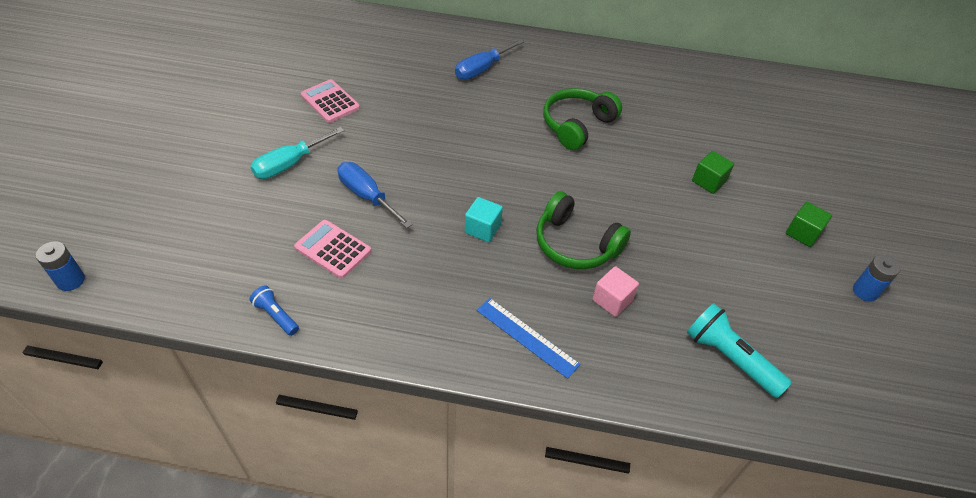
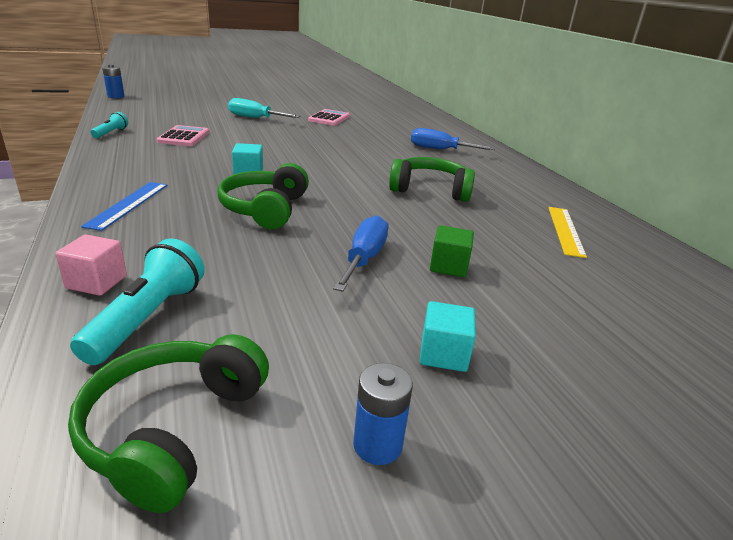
camera: 60 degrees right, 20 degrees down
blue flashlight [250,285,299,336] -> turquoise flashlight [90,112,128,138]
blue screwdriver [338,162,412,228] -> blue screwdriver moved to [333,215,388,292]
pink cube [592,266,639,317] -> pink cube moved to [55,235,127,296]
green cube [786,202,832,247] -> turquoise cube [420,301,476,372]
none -> green headphones [68,334,269,513]
none -> yellow ruler [548,207,587,258]

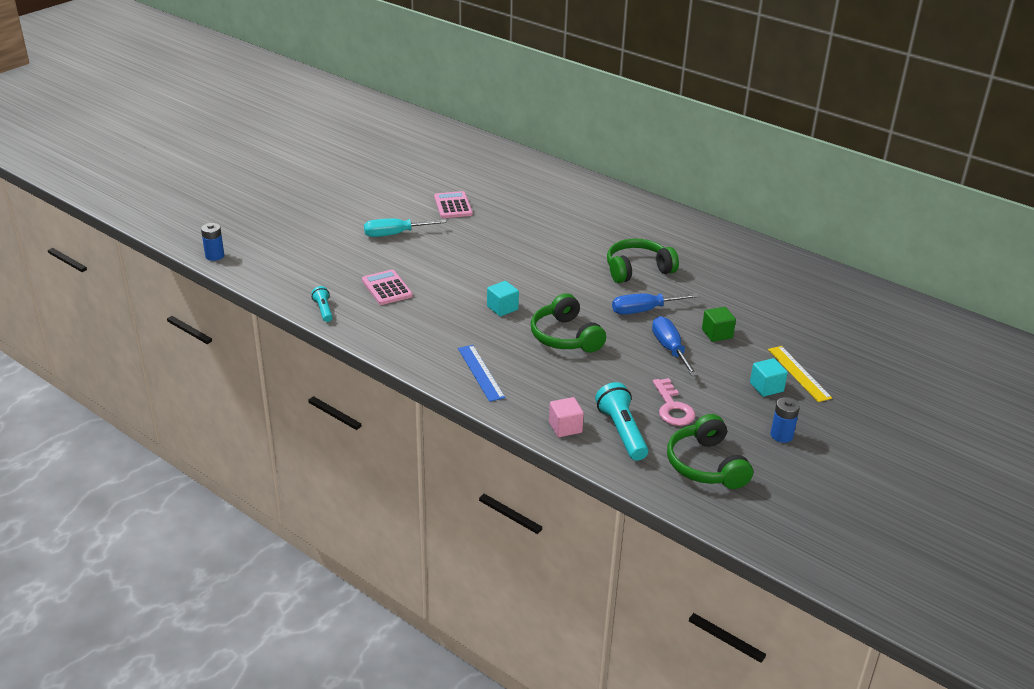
camera: 30 degrees left, 5 degrees up
blue screwdriver [411,128,495,150] -> blue screwdriver moved to [612,293,699,315]
yellow ruler [548,207,587,258] -> yellow ruler moved to [768,346,832,402]
none -> pink key [653,378,695,426]

